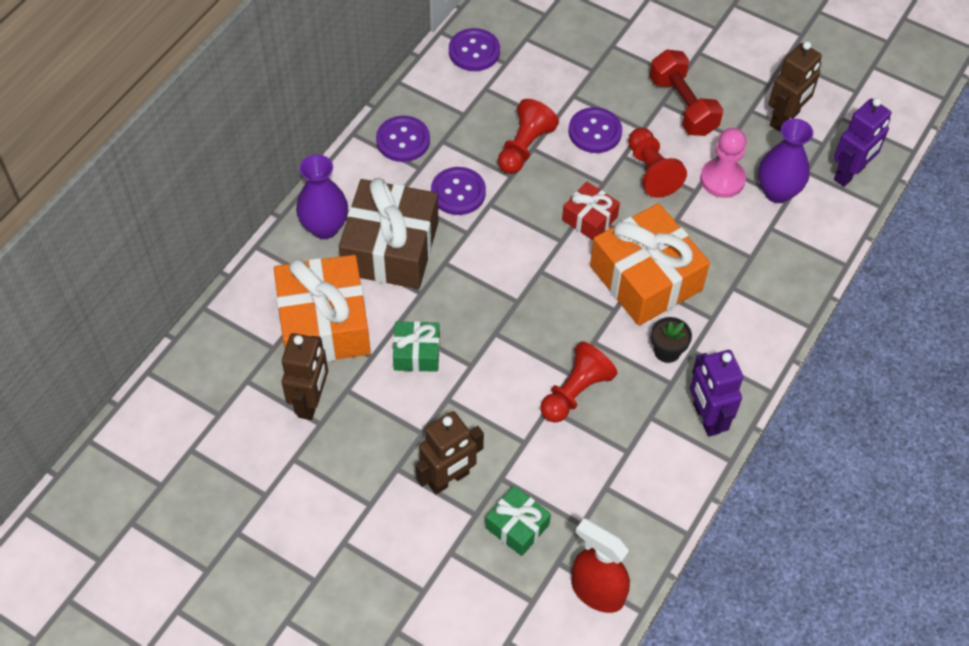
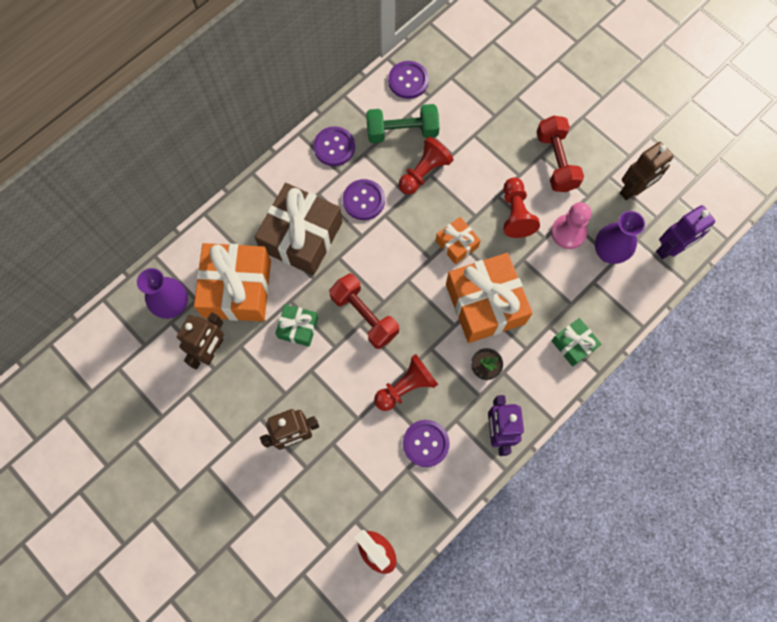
camera: 15 degrees right, 15 degrees up
purple vase [296,154,348,239] -> purple vase moved to [137,268,188,319]
green gift [486,486,551,556] -> green gift moved to [551,318,601,367]
red gift [562,182,620,240] -> orange gift [436,217,481,264]
purple button [568,107,622,153] -> purple button moved to [403,420,450,467]
none -> red dumbbell [329,274,399,349]
none -> green dumbbell [366,104,440,143]

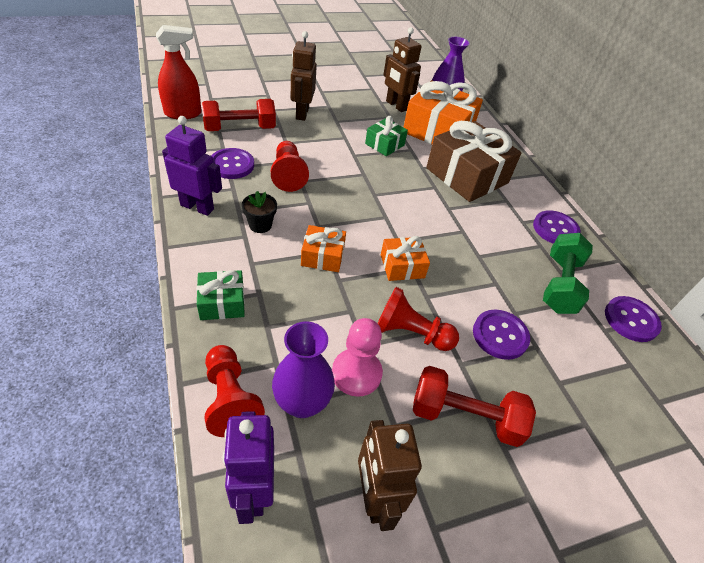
camera: 110 degrees right, 25 degrees down
red dumbbell [329,274,399,349] -> red dumbbell moved to [201,99,276,131]
purple button [343,179,385,220] -> purple button moved to [473,310,530,360]
red pawn [399,137,453,194] -> red pawn moved to [204,345,265,437]
orange gift [446,253,533,343] -> orange gift [301,225,346,272], size x0.50

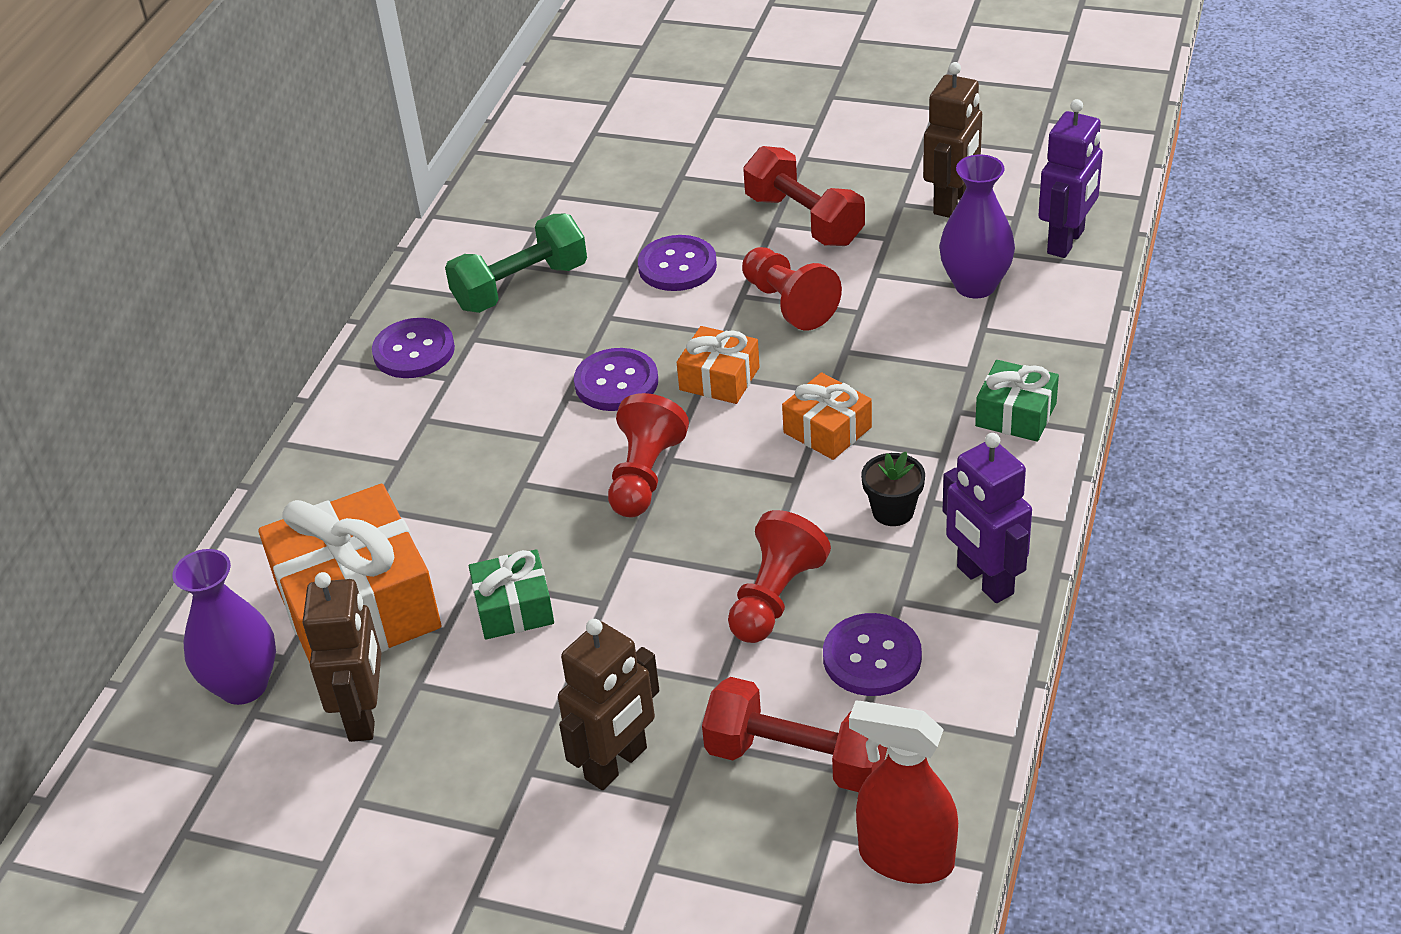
camera: 135 degrees left, 5 degrees down
red pawn [204,345,265,437] -> red pawn moved to [608,393,689,517]
pink pawn [332,318,383,397] -> none
brown gift [426,121,521,202] -> none
purple button [605,296,662,342] -> purple button moved to [574,348,658,411]

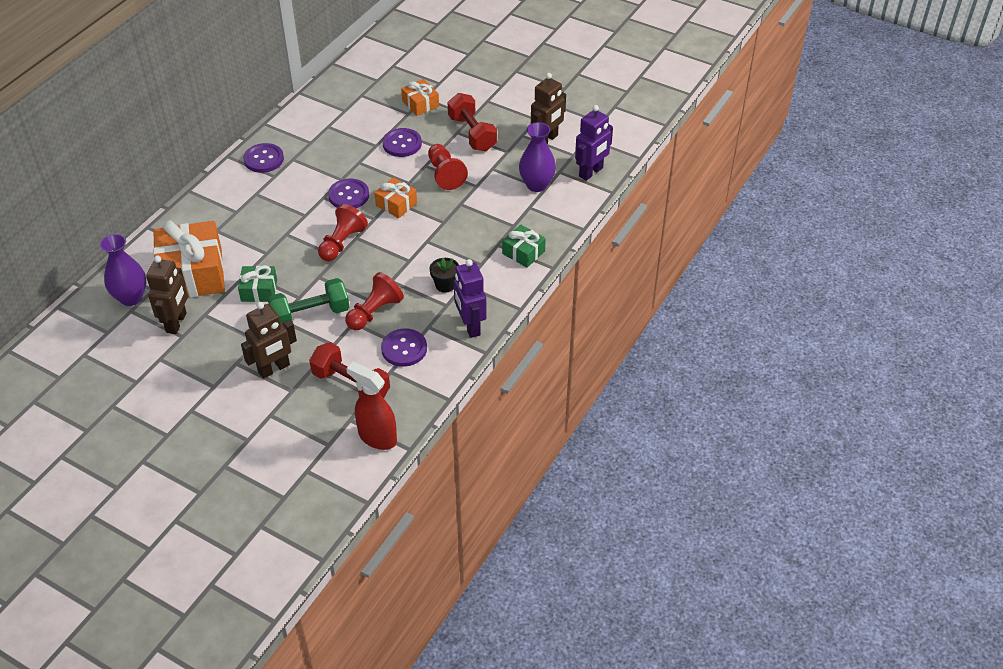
camera: 10 degrees right, 5 degrees up
green dumbbell [445,214,587,313] -> green dumbbell moved to [268,278,349,324]
orange gift [782,372,872,460] -> orange gift moved to [401,79,439,116]

